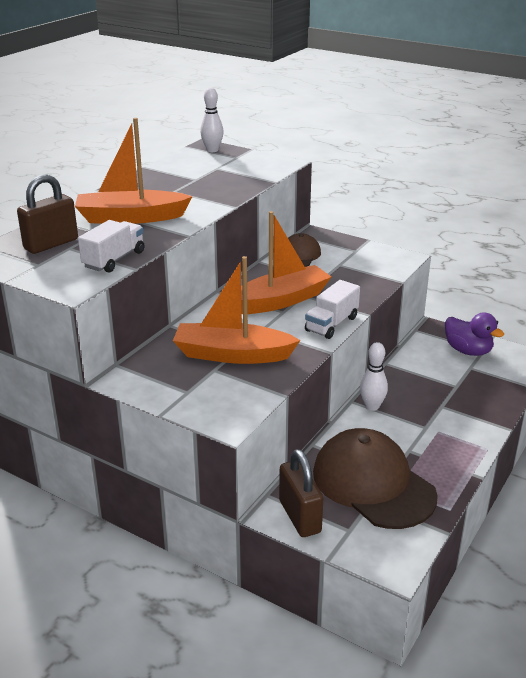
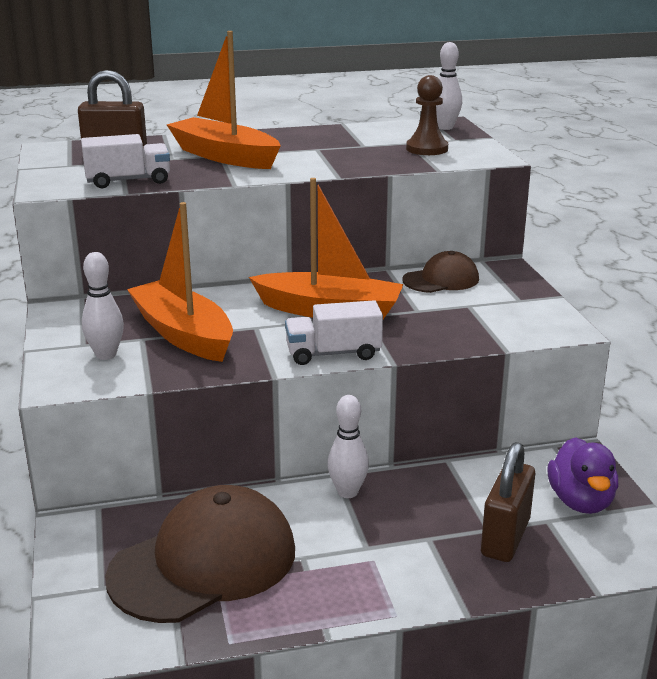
camera: 45 degrees right, 5 degrees down
brown padlock [279,449,324,537] -> brown padlock moved to [481,442,535,562]
brown cap [313,428,438,529] -> brown cap turned 45 degrees clockwise [105,485,295,623]
none -> white bowling pin [82,252,124,360]
none -> brown pawn [406,75,448,155]

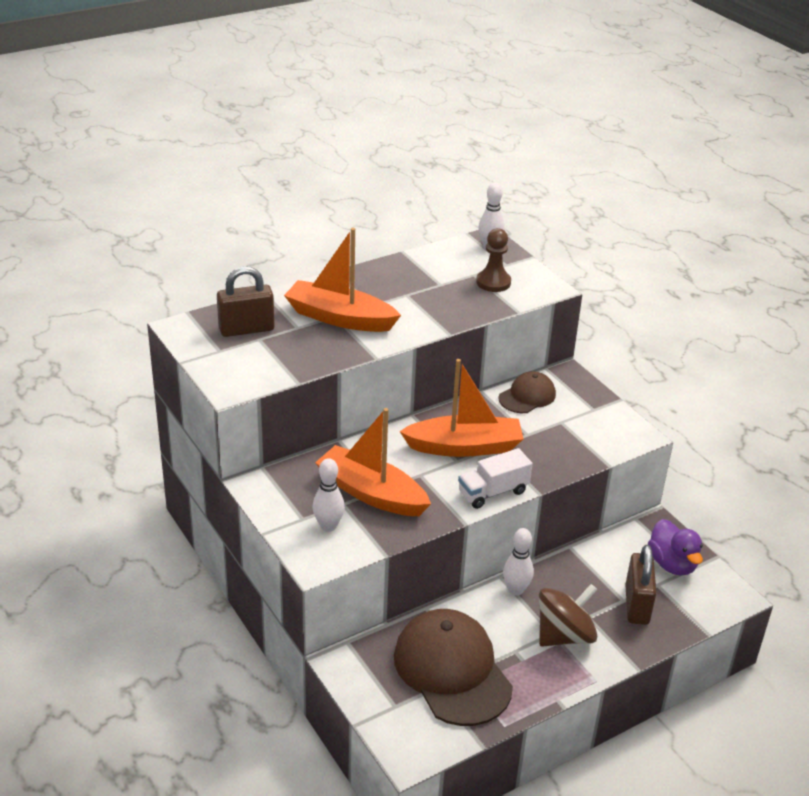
camera: 20 degrees left, 10 degrees up
white truck [81,134,170,188] -> none
brown cap [105,485,295,623] -> brown cap turned 60 degrees counterclockwise [394,609,513,726]
none -> brown spinning top [539,584,597,647]

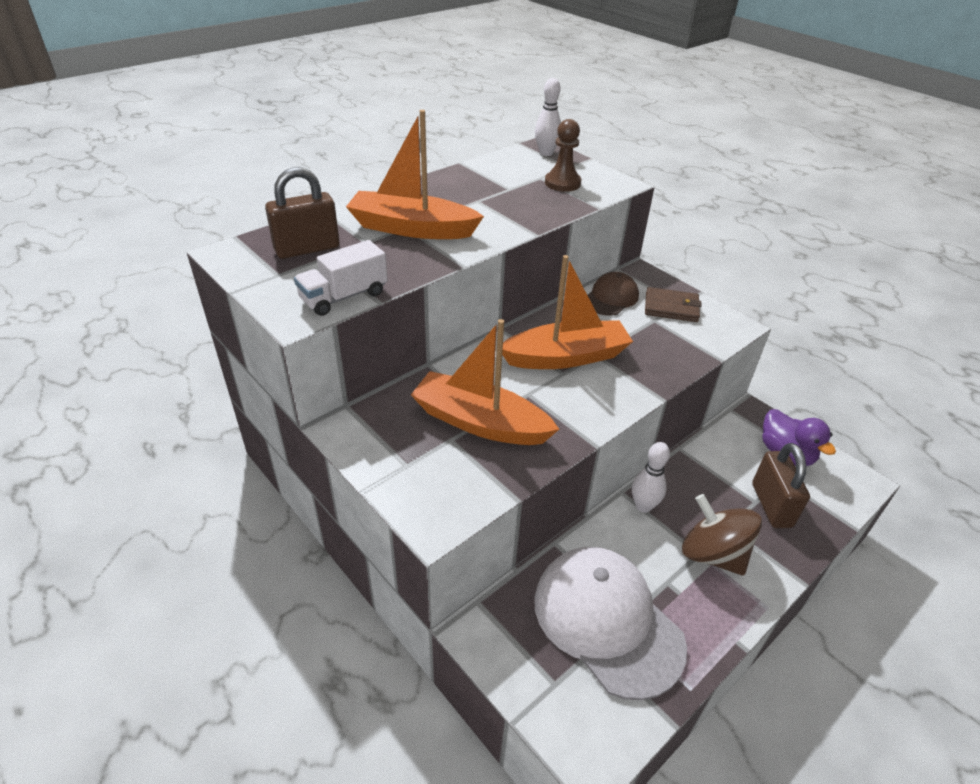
camera: 10 degrees left, 5 degrees up
white bowling pin [313,458,345,532] -> none
brown cap [394,609,513,726] -> white cap [534,547,687,700]
white truck [458,448,532,509] -> white truck moved to [294,240,388,316]
brown spinning top [539,584,597,647] -> brown spinning top turned 90 degrees counterclockwise [682,494,762,575]
none -> brown wallet [645,287,702,322]

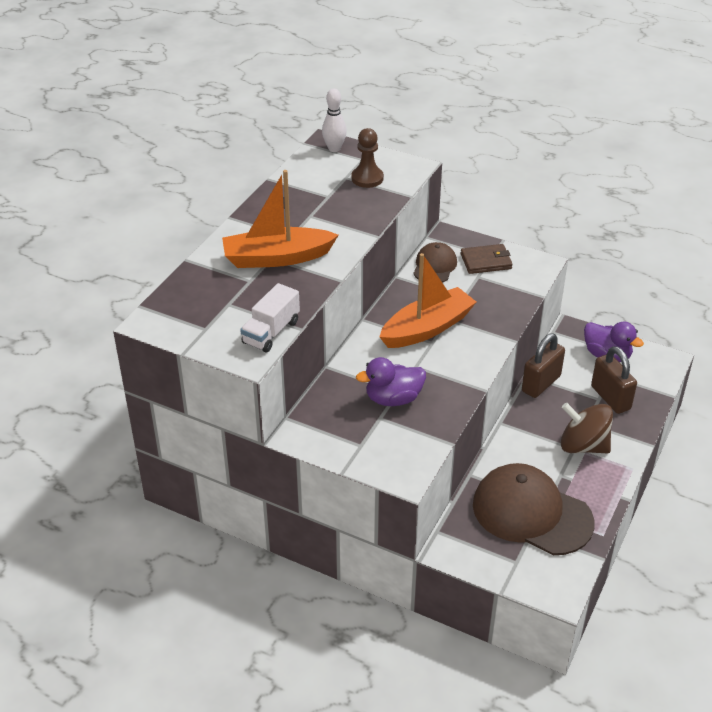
camera: 20 degrees left, 0 degrees up
brown padlock [265,167,339,259] -> brown padlock moved to [522,333,565,398]
orange boat [411,319,559,445] -> purple duck [356,357,426,406]
white cap [534,547,687,700] -> brown cap [473,463,594,555]
white bowling pin [632,442,670,513] -> none

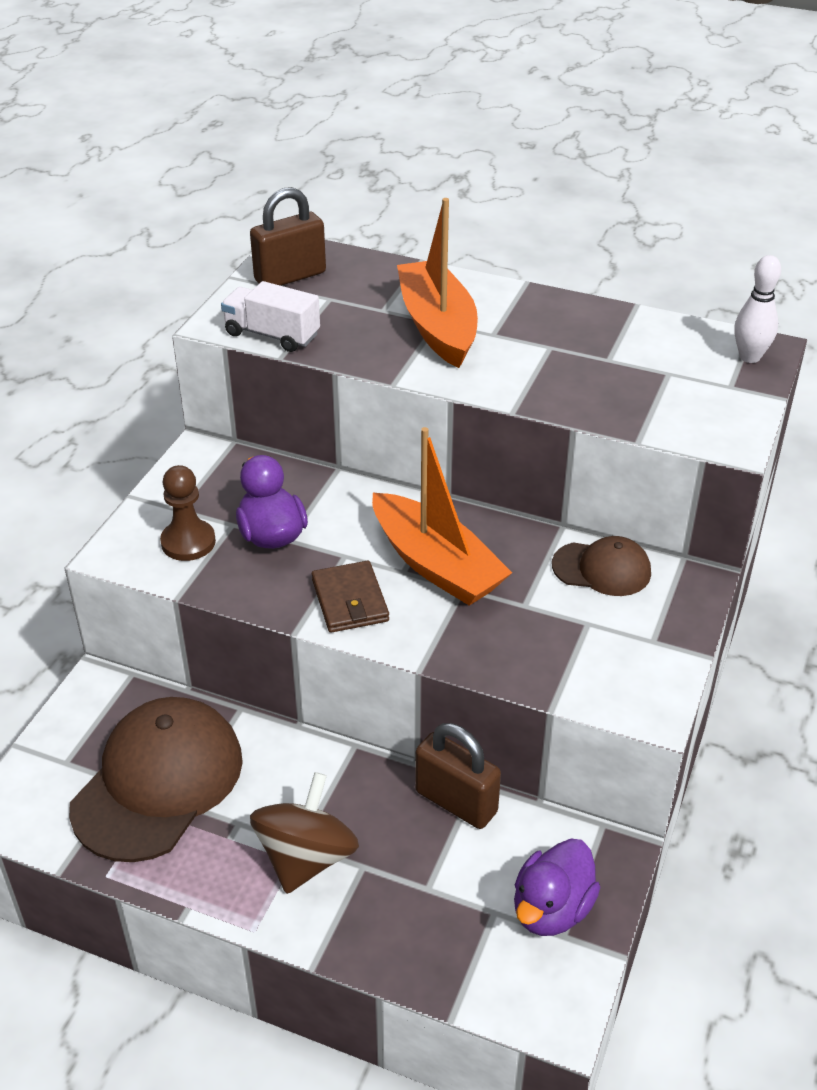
camera: 85 degrees right, 0 degrees up
brown pawn [351,128,384,188] -> brown pawn moved to [160,465,216,561]
brown wallet [461,244,513,274] -> brown wallet moved to [312,561,389,633]
brown padlock [591,346,637,414] -> brown padlock moved to [250,187,326,286]

